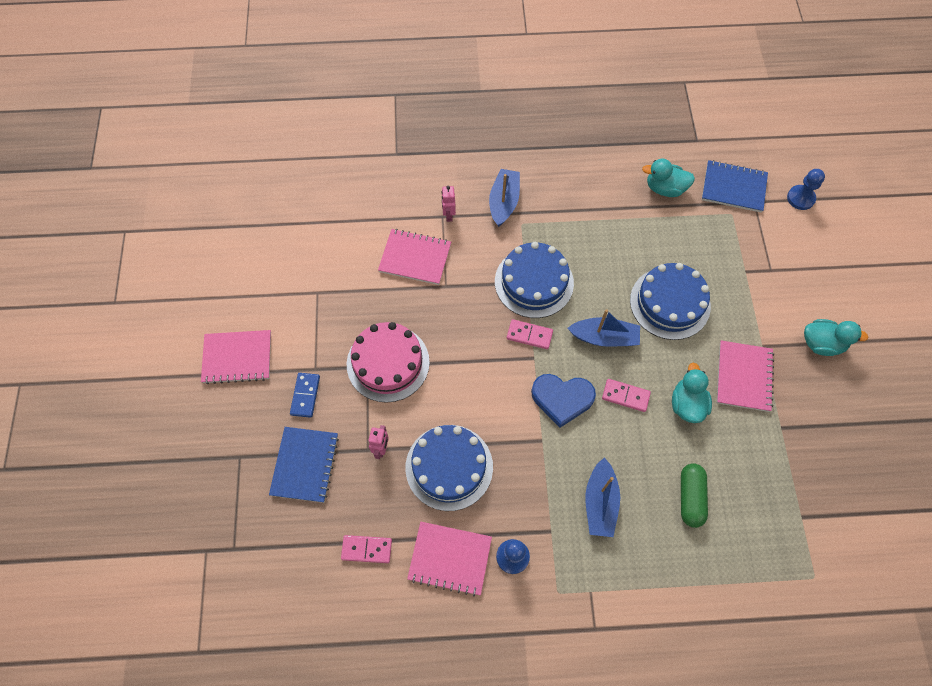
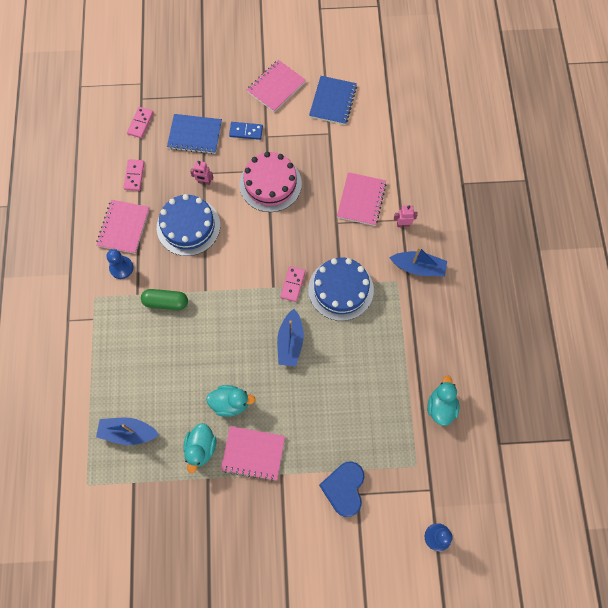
camera: 90 degrees right, 5 degrees up
pink notebook [201,330,271,384] -> pink notebook turned 45 degrees clockwise [247,60,306,112]
blue heart [531,374,596,428] -> blue heart moved to [319,461,365,517]
blue boat [586,458,620,537] -> blue boat moved to [96,417,159,445]
pink domino [602,379,651,412] -> pink domino moved to [127,107,154,138]
blue cake [630,263,711,340] -> none
green capsule [681,463,708,528] -> green capsule moved to [141,289,188,310]
blue notebook [702,160,768,213] -> blue notebook moved to [309,76,357,125]
turquoise duck [804,319,868,356] -> turquoise duck moved to [183,423,216,473]

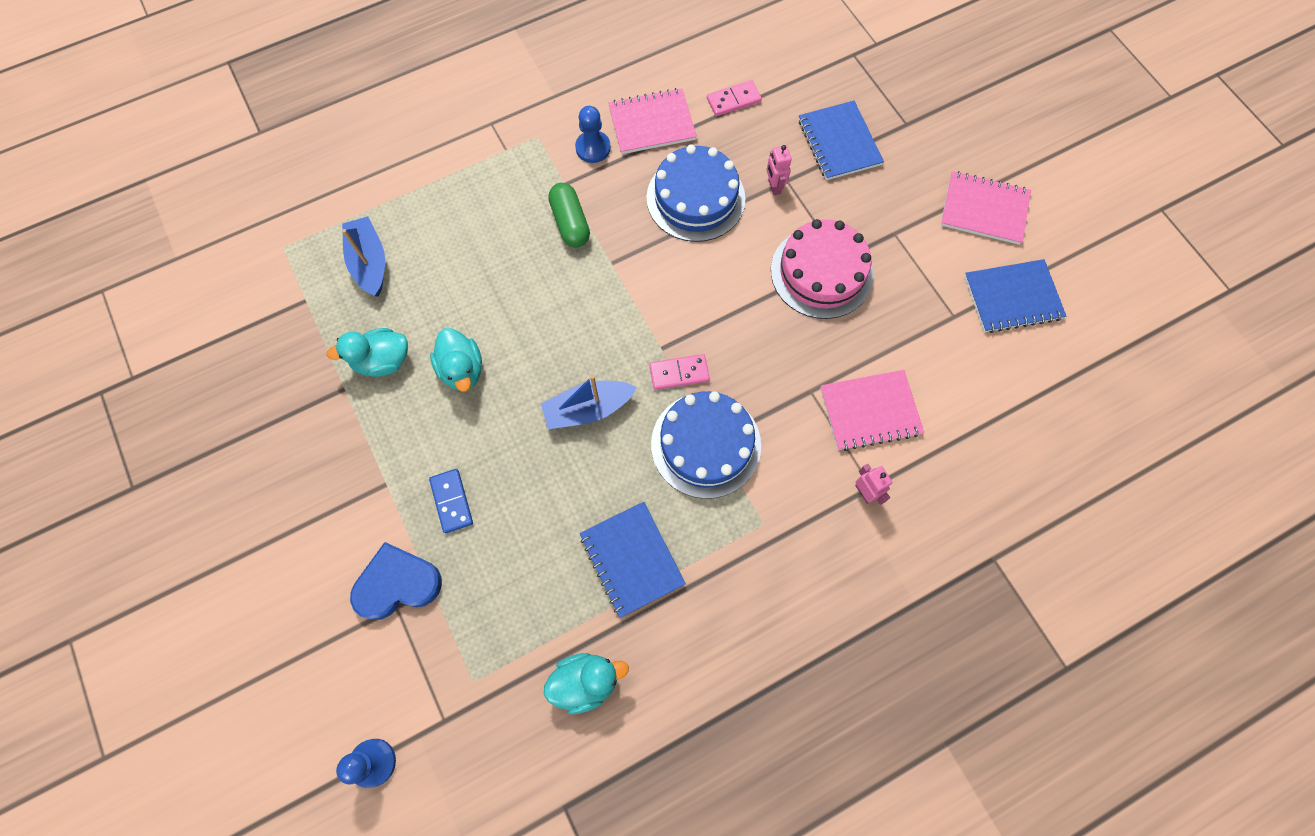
camera: 65 degrees right, 0 degrees up
pink domino [127,107,154,138] -> none
pink notebook [221,426,285,481] -> none
blue domino [229,122,263,140] -> blue domino moved to [429,469,473,533]
blue boat [390,247,447,276] -> none
none -> blue notebook [580,502,686,618]

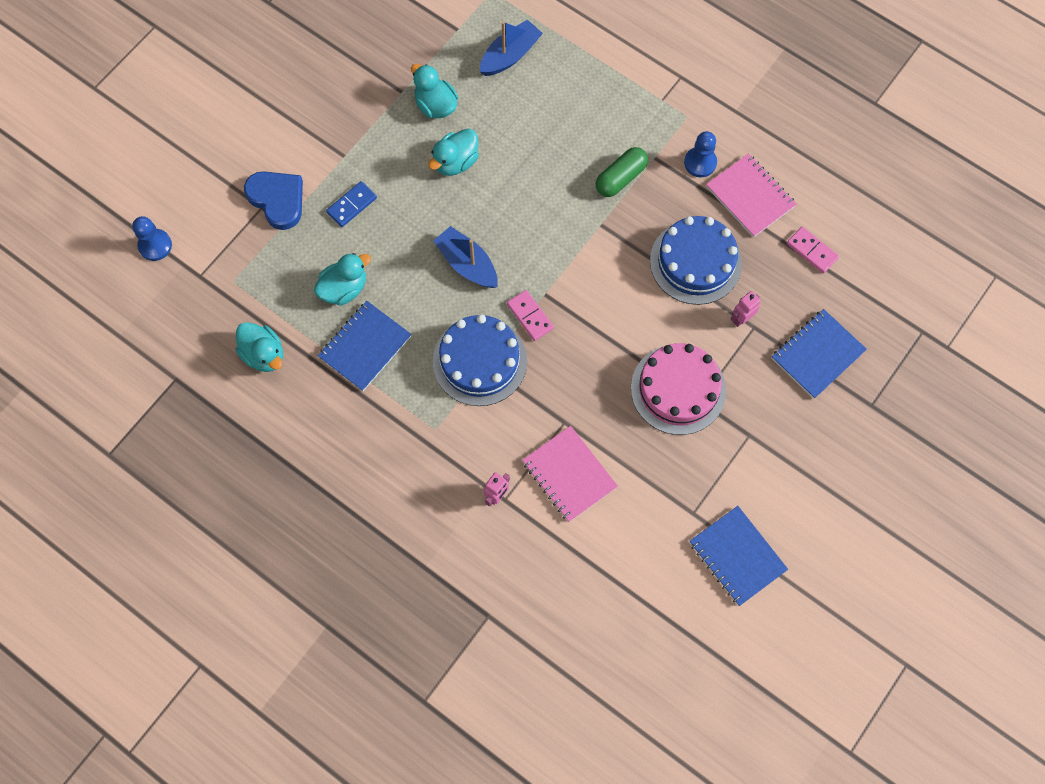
camera: 65 degrees right, 0 degrees up
pink notebook [941,171,1031,245] -> none
none -> turquoise duck [314,253,371,306]

